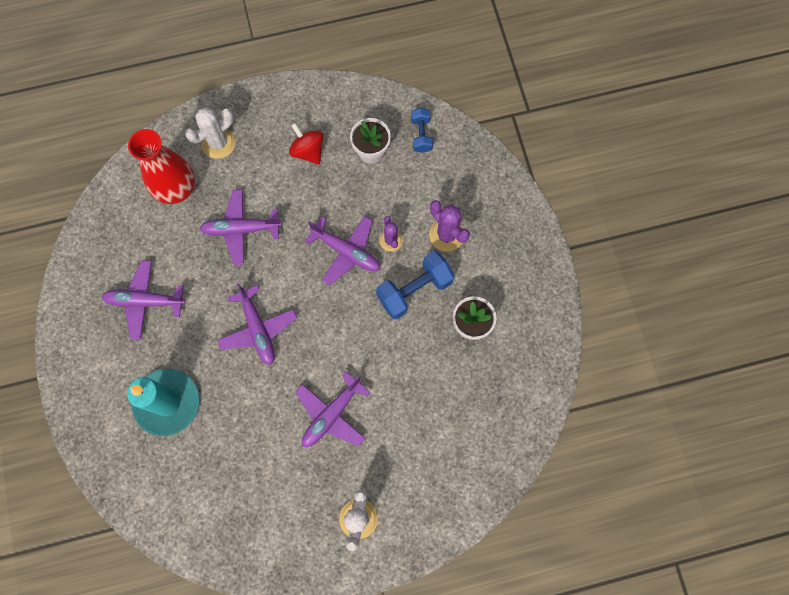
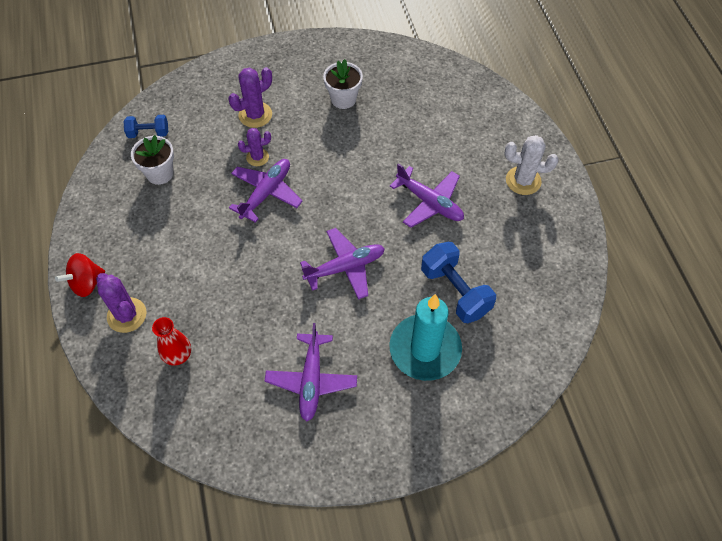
camera: 90 degrees left, 15 degrees down
red vase [128,129,195,204] -> red vase [152,317,191,366], size x0.58
white cactus [185,107,236,159] -> purple cactus [96,273,147,333]
purple plane [199,190,282,265] -> none
red spinning top [289,123,323,164] -> red spinning top moved to [55,253,105,297]
blue dumbbell [376,251,455,319] -> blue dumbbell moved to [421,242,496,323]

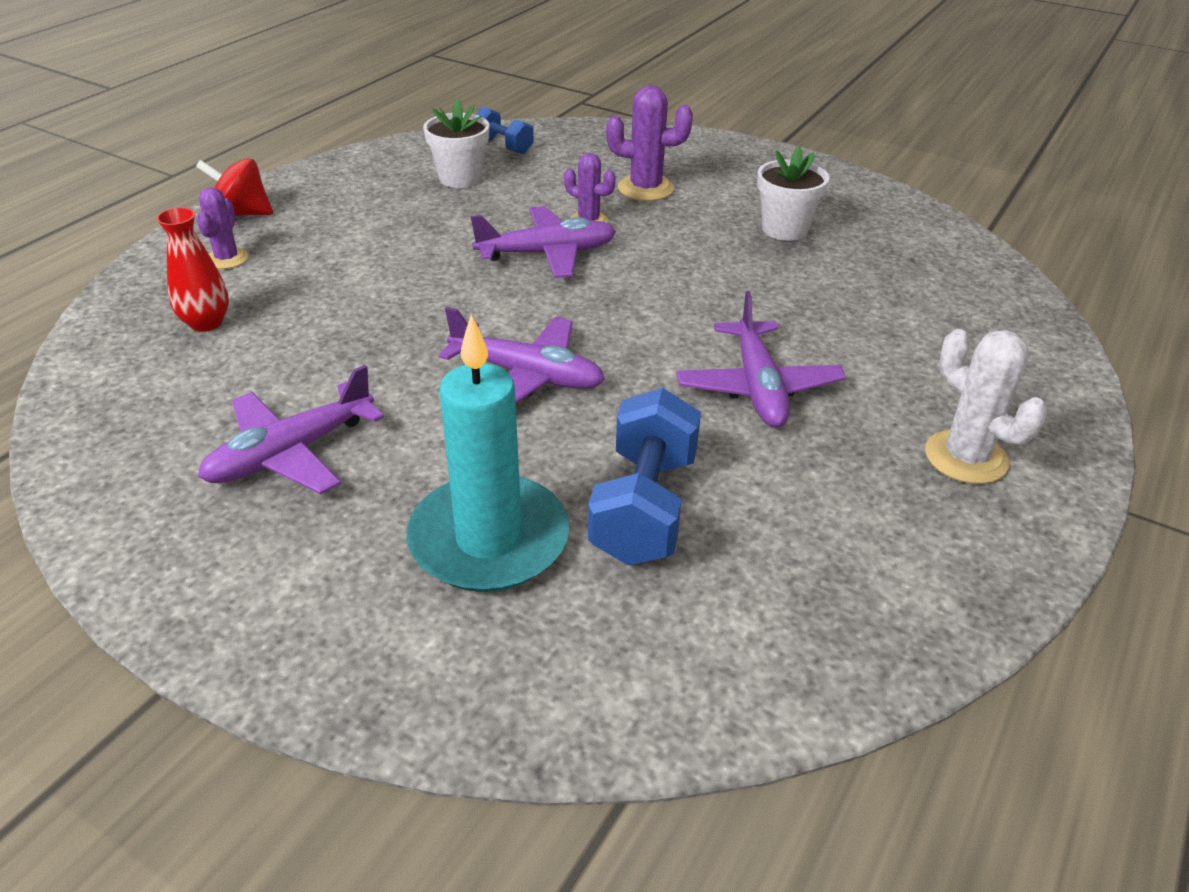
camera: 45 degrees right, 20 degrees down
purple cactus [96,273,147,333] -> purple cactus [196,187,248,269], size x0.65

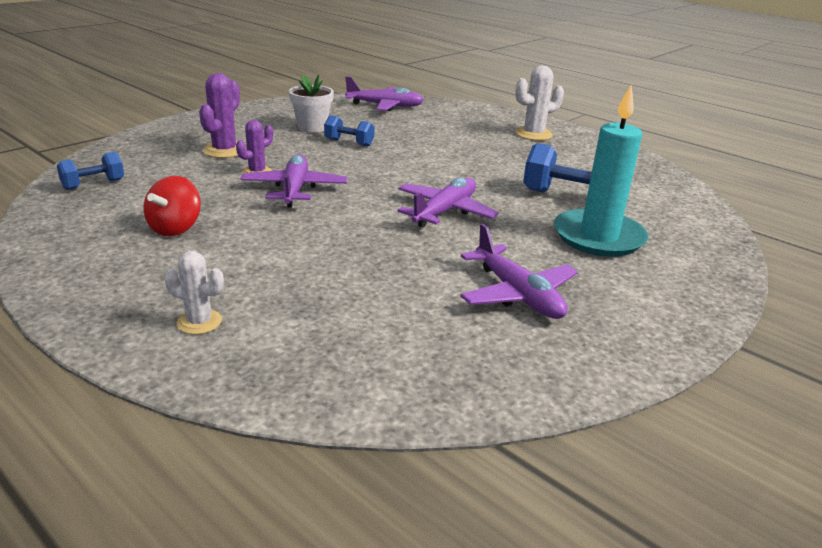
camera: 80 degrees left, 10 degrees down
red vase [156,207,229,332] -> none
red spinning top [196,158,273,216] -> red spinning top moved to [143,176,201,236]
purple cactus [196,187,248,269] -> white cactus [164,251,224,334]
white flower pot [423,99,490,188] -> none
purple plane [676,291,846,428] -> purple plane moved to [345,76,424,111]
none -> blue dumbbell [324,115,375,147]

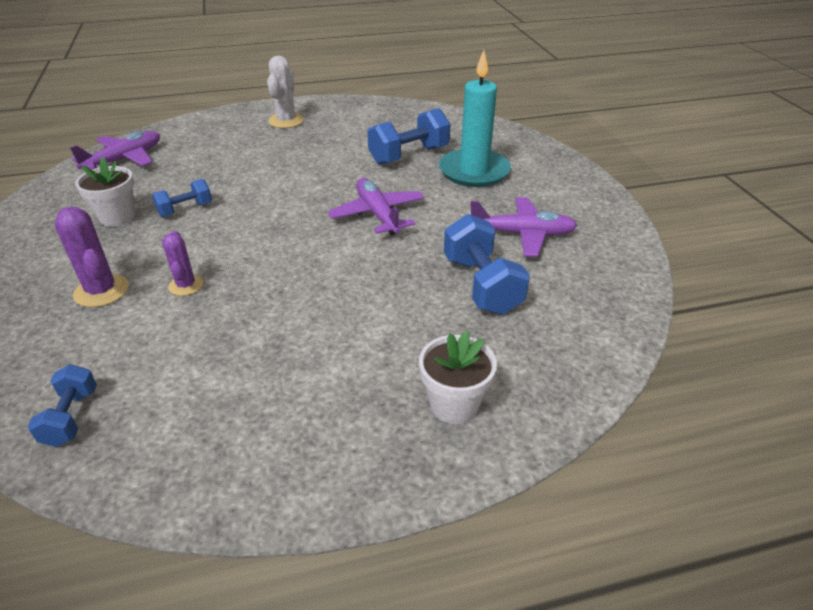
camera: 55 degrees left, 10 degrees up
red spinning top [143,176,201,236] -> none
white cactus [164,251,224,334] -> white flower pot [419,331,497,424]
purple plane [241,154,347,208] -> none
none -> blue dumbbell [444,214,530,315]

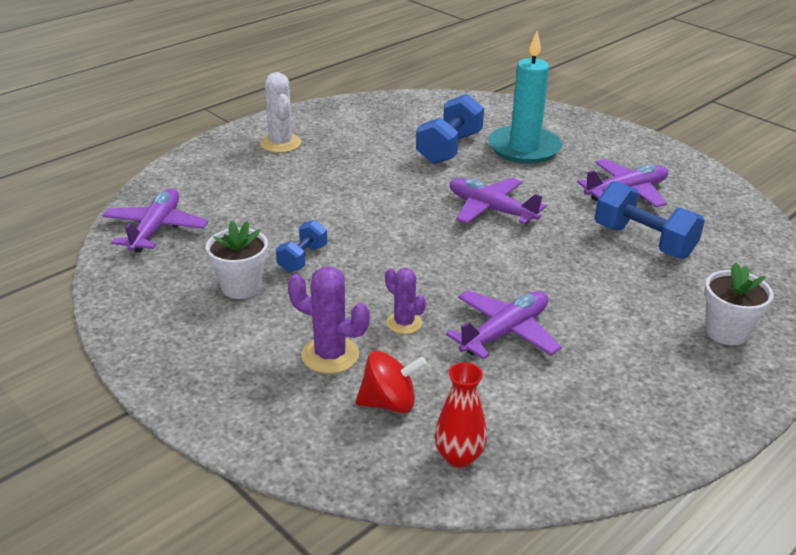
camera: 30 degrees left, 5 degrees down
blue dumbbell [27,364,97,447] -> red vase [435,362,487,467]
none -> red spinning top [356,351,427,413]
none -> purple plane [446,290,561,360]

